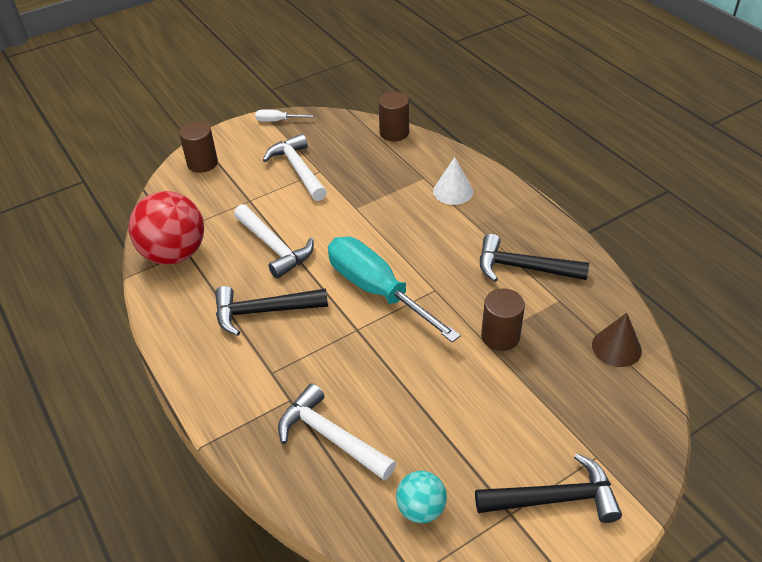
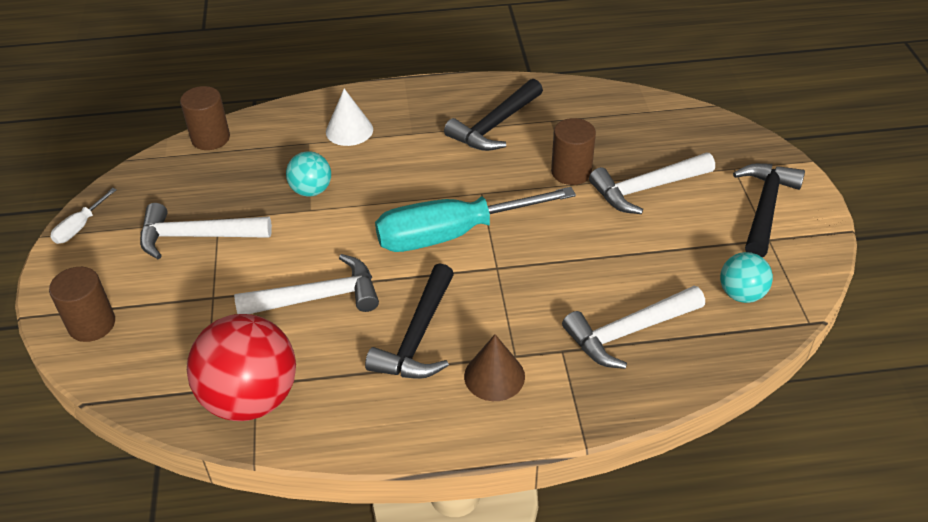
camera: 65 degrees left, 0 degrees up
brown cone [592,313,642,367] -> brown cone moved to [464,334,525,401]
none -> turquoise ball [286,151,331,196]
none -> white hammer [589,153,715,214]

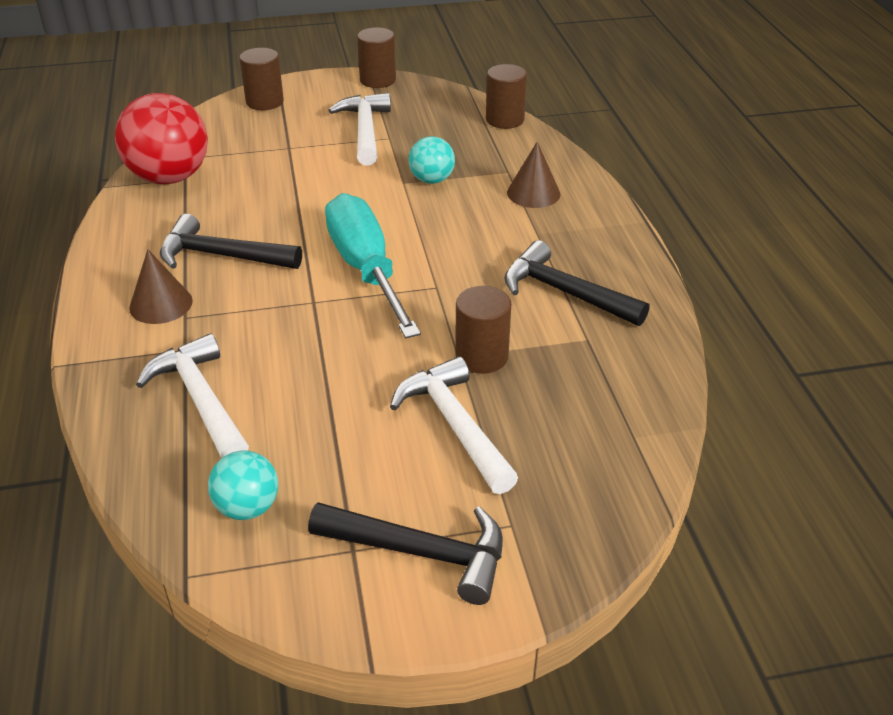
camera: 85 degrees right, 5 degrees down
white screwdriver [50,188,117,244] -> brown cylinder [357,27,396,88]
white hammer [234,254,379,314] -> none
white cone [326,89,373,146] -> brown cone [507,142,560,208]

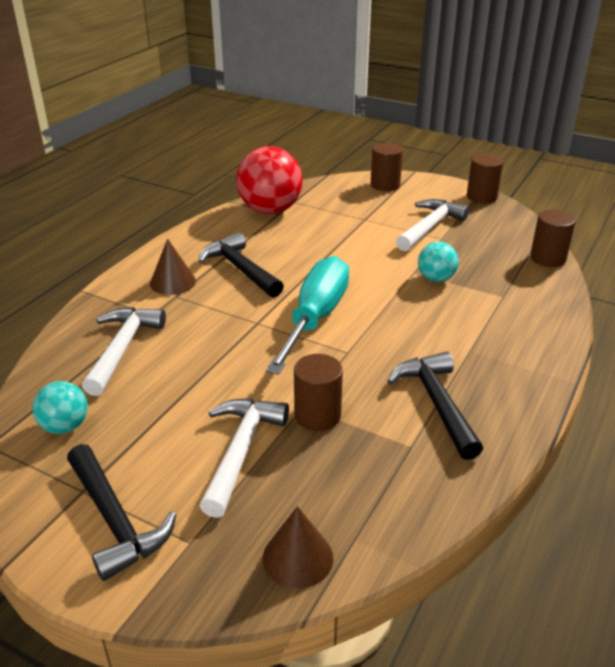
camera: 40 degrees right, 5 degrees down
brown cone [507,142,560,208] -> brown cone moved to [263,506,333,589]

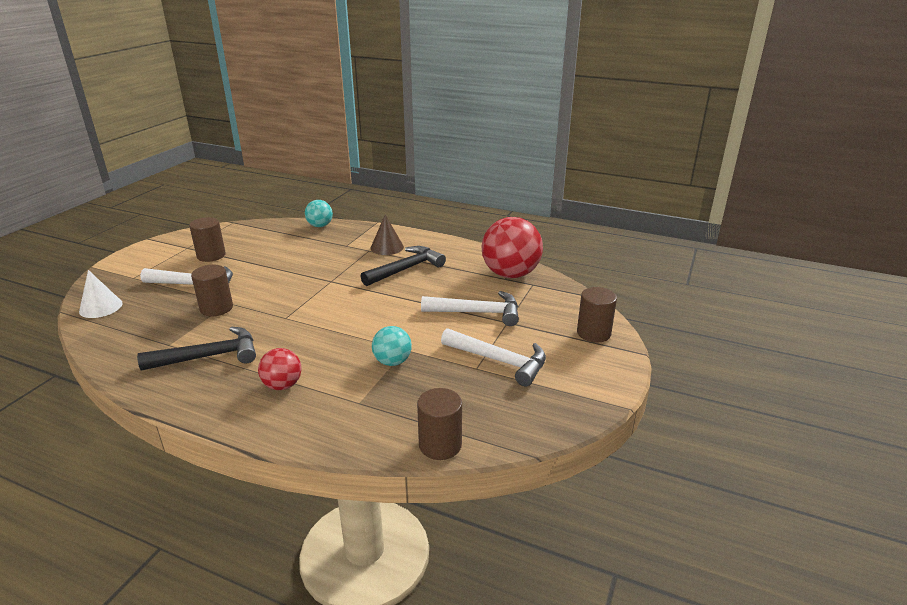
camera: 85 degrees right, 5 degrees down
turquoise ball [32,381,88,434] -> turquoise ball moved to [305,200,333,227]
black hammer [67,444,176,581] -> none
white hammer [82,307,166,396] -> white hammer moved to [421,291,519,326]
brown cone [263,506,333,589] -> white cone [79,270,123,318]
turquoise screwdriver [266,256,349,375] -> none
brown cylinder [467,154,503,204] -> brown cylinder moved to [189,217,226,262]
none -> red ball [258,348,302,390]

